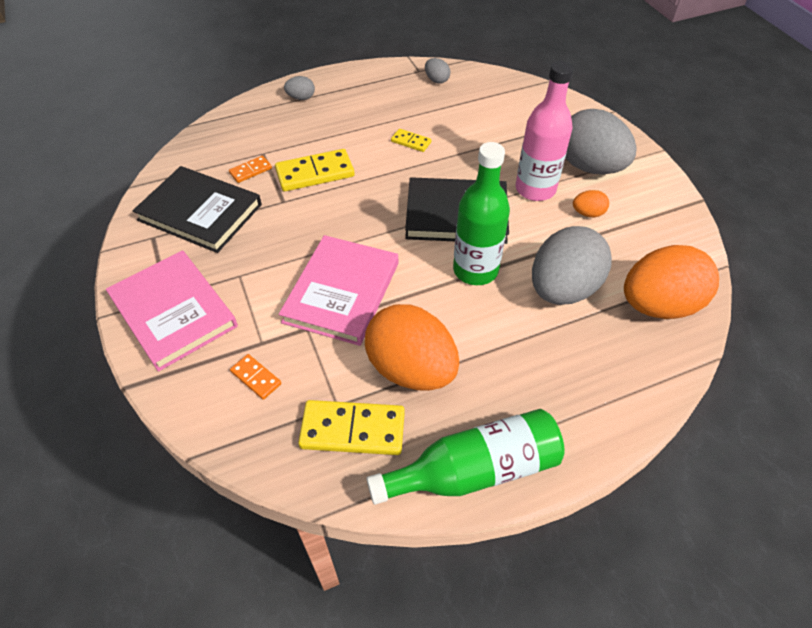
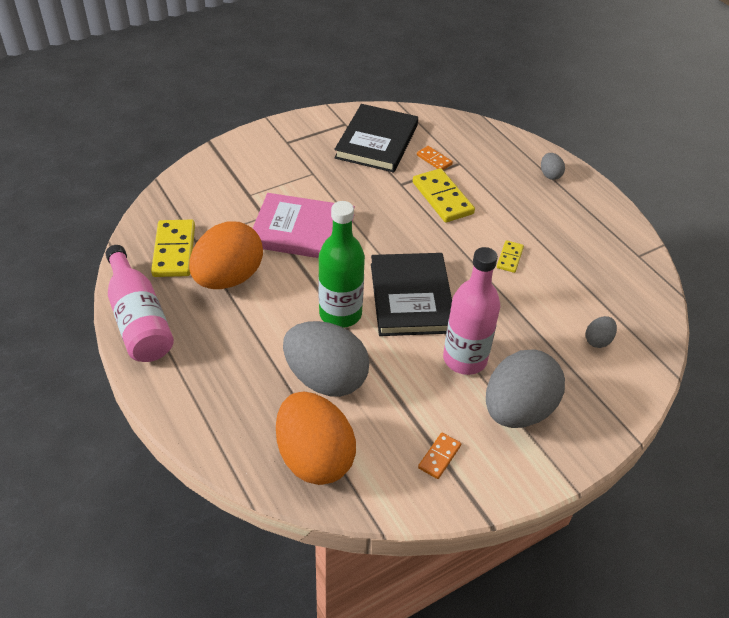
camera: 80 degrees right, 5 degrees down
pink book [106,251,238,372] -> none
orange domino [230,354,281,400] -> orange domino moved to [418,433,461,479]
green bottle [367,409,565,505] -> pink bottle [106,245,174,362]
grey egg [425,58,450,84] -> grey egg moved to [585,316,617,348]
orange egg [573,190,609,217] -> none

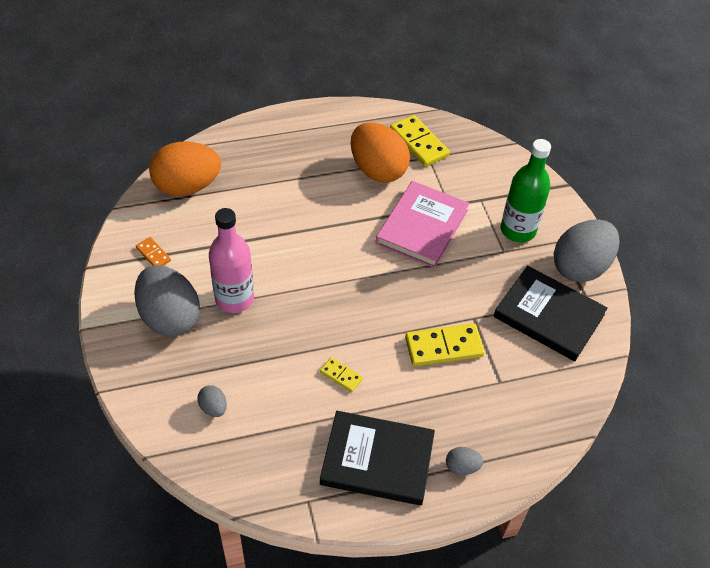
camera: 105 degrees right, 5 degrees up
pink bottle [106,245,174,362] -> none
yellow domino [151,220,195,277] -> yellow domino turned 45 degrees clockwise [390,115,450,167]
grey egg [283,321,369,397] -> grey egg moved to [554,219,620,282]
green bottle [318,201,365,328] -> green bottle moved to [501,139,551,243]
black book [371,253,452,336] -> black book moved to [320,411,435,506]
orange domino [417,146,453,170] -> none

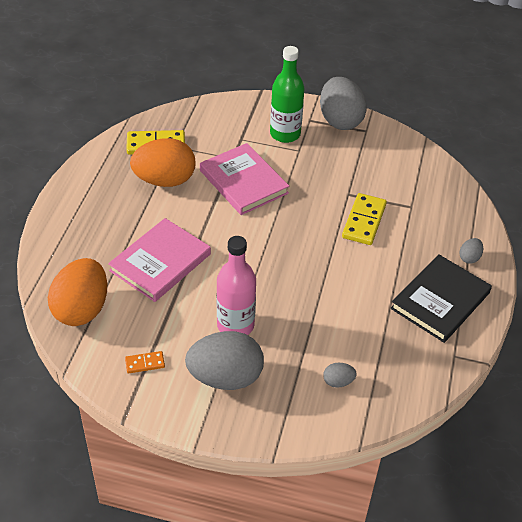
camera: 60 degrees left, 5 degrees down
yellow domino [320,357,363,392] -> none
black book [494,266,608,361] -> none
none -> pink book [108,218,211,302]

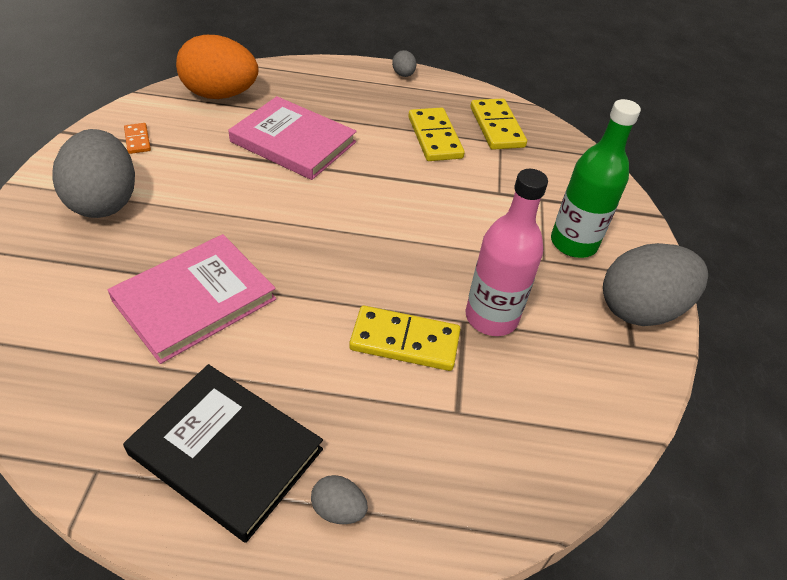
camera: 80 degrees right, 0 degrees up
orange egg [130,138,196,187] -> yellow domino [408,108,465,161]
pink book [200,143,289,215] -> pink book moved to [108,234,276,364]
pink bottle [217,236,256,335] -> pink bottle moved to [466,169,548,336]
grey egg [323,363,357,388] -> grey egg moved to [392,50,416,77]

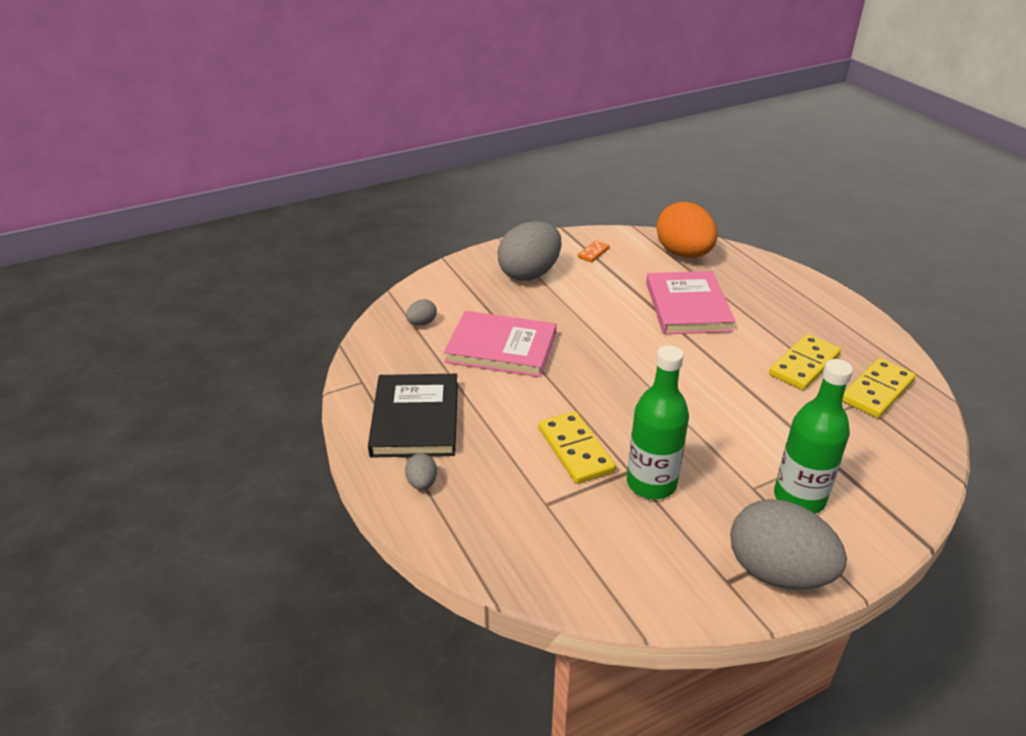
camera: 60 degrees right, 10 degrees down
grey egg [392,50,416,77] -> grey egg moved to [406,299,437,326]
pink bottle [466,169,548,336] -> green bottle [627,345,689,500]

